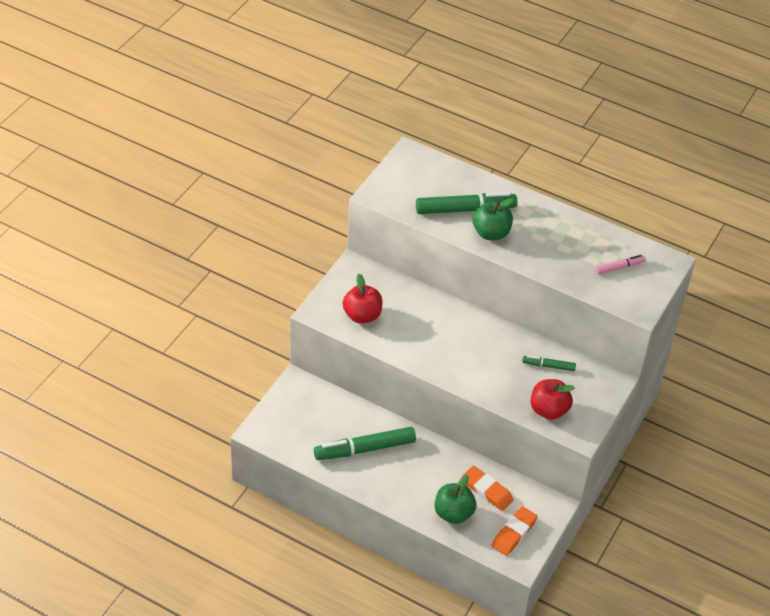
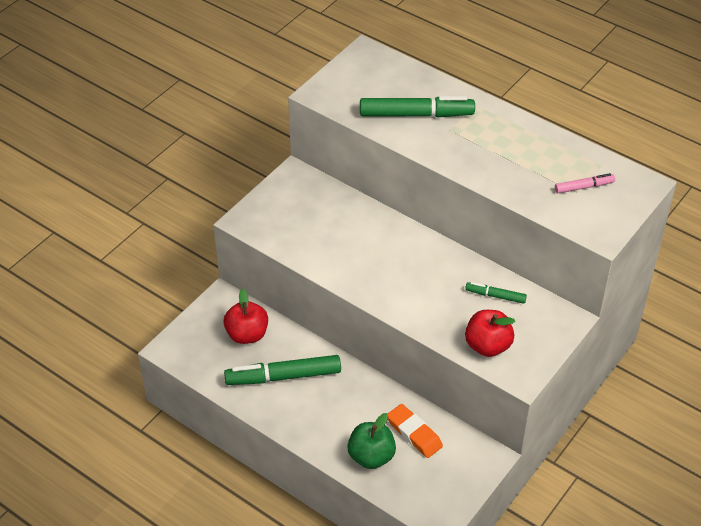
camera: 10 degrees right, 0 degrees up
red apple [342,274,382,323] -> red apple moved to [223,289,268,344]
green apple [472,198,513,240] -> none
orange eraser [491,506,537,556] -> none

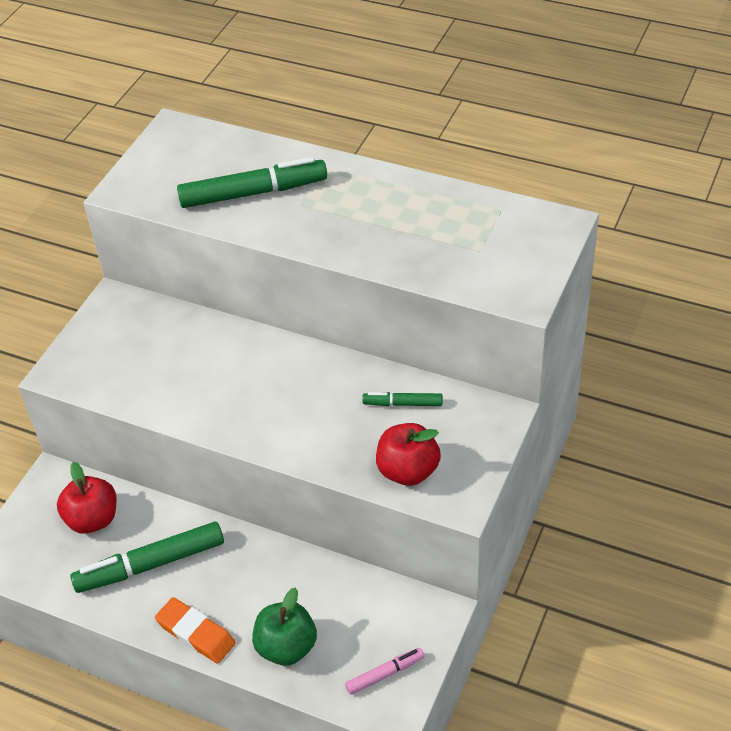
camera: 10 degrees left, 0 degrees up
orange eraser [387,404,443,458] -> orange eraser moved to [155,597,236,664]
pink marker [555,173,615,193] -> pink marker moved to [345,648,424,695]

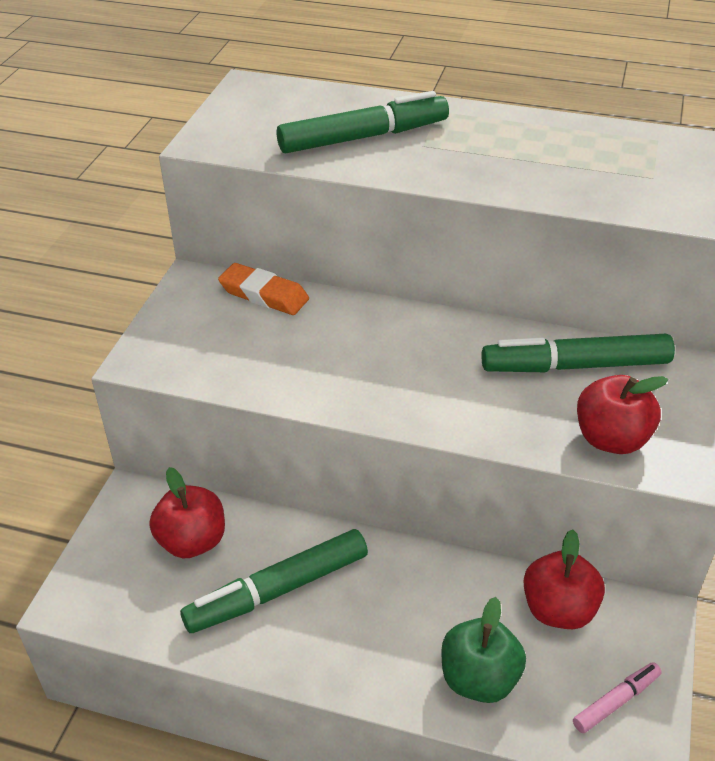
camera: 10 degrees left, 5 degrees down
orange eraser [155,597,236,664] -> orange eraser moved to [218,263,309,315]
green marker [362,392,442,406] -> green marker [481,334,675,372], size x1.95
none -> red apple [523,529,605,629]

